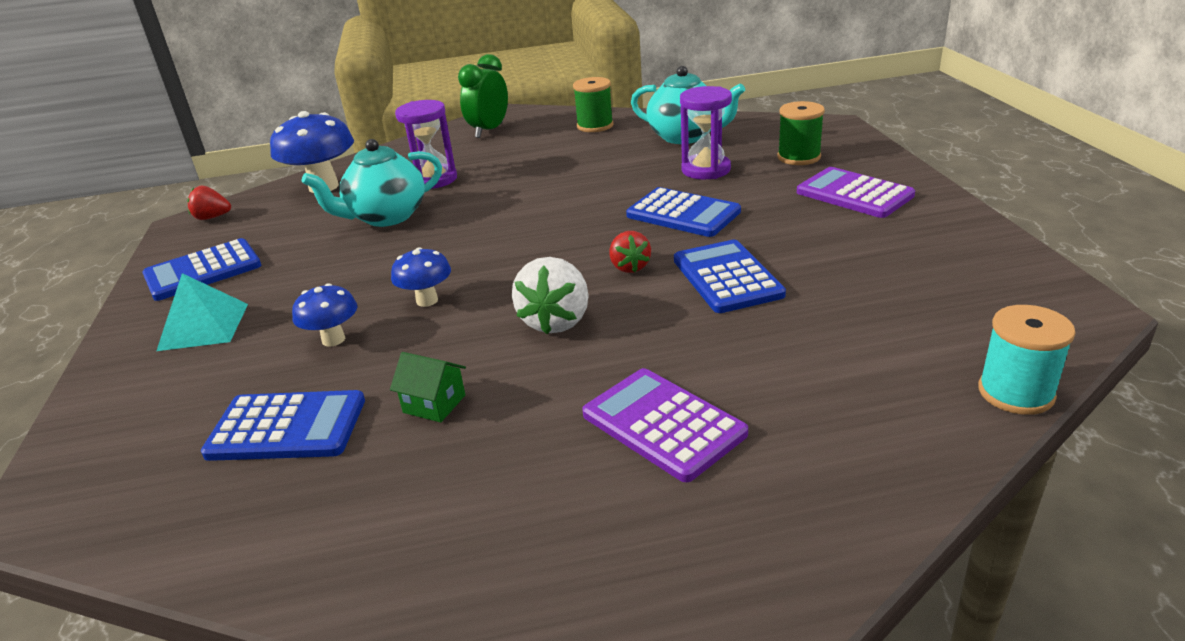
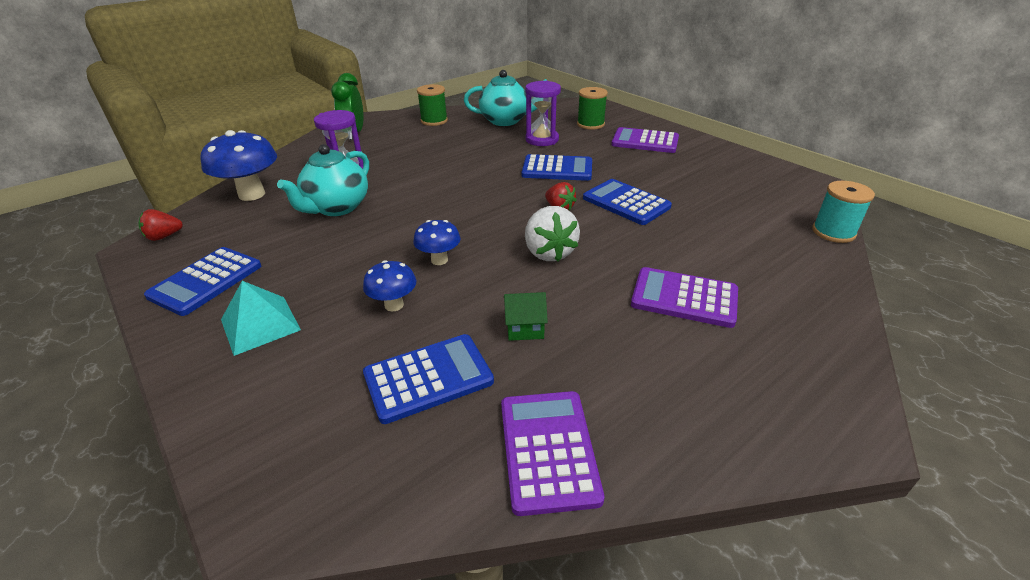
camera: 30 degrees left, 5 degrees up
none -> purple calculator [501,391,604,516]

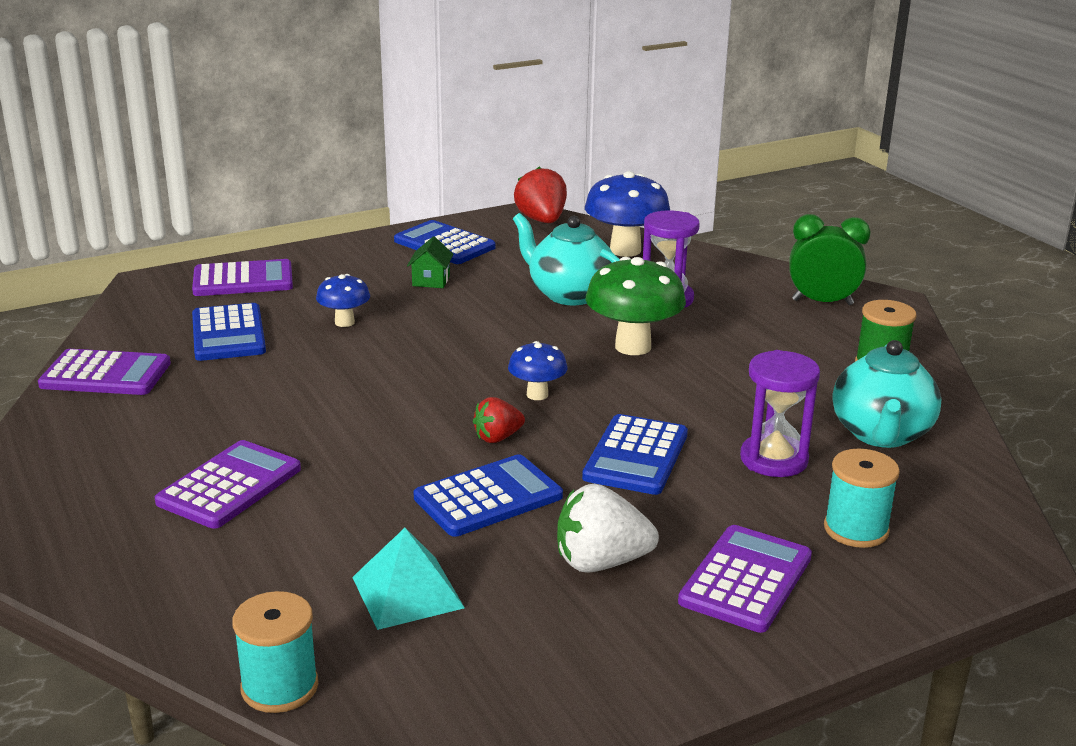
camera: 100 degrees right, 10 degrees down
red strawberry [138,209,183,241] -> red strawberry [514,166,567,223], size x1.64
turquoise pyramid [221,281,301,356] -> turquoise pyramid moved to [352,528,465,630]
blue mushroom [413,220,461,265] -> blue mushroom moved to [508,341,568,400]
green house [504,292,548,341] -> green house moved to [407,236,454,288]
white strawberry [525,206,580,261] -> white strawberry moved to [557,484,659,573]
green spool [577,87,608,130] -> turquoise spool [824,449,900,548]
none -> purple calculator [192,259,293,296]
none -> green mushroom [585,257,686,355]

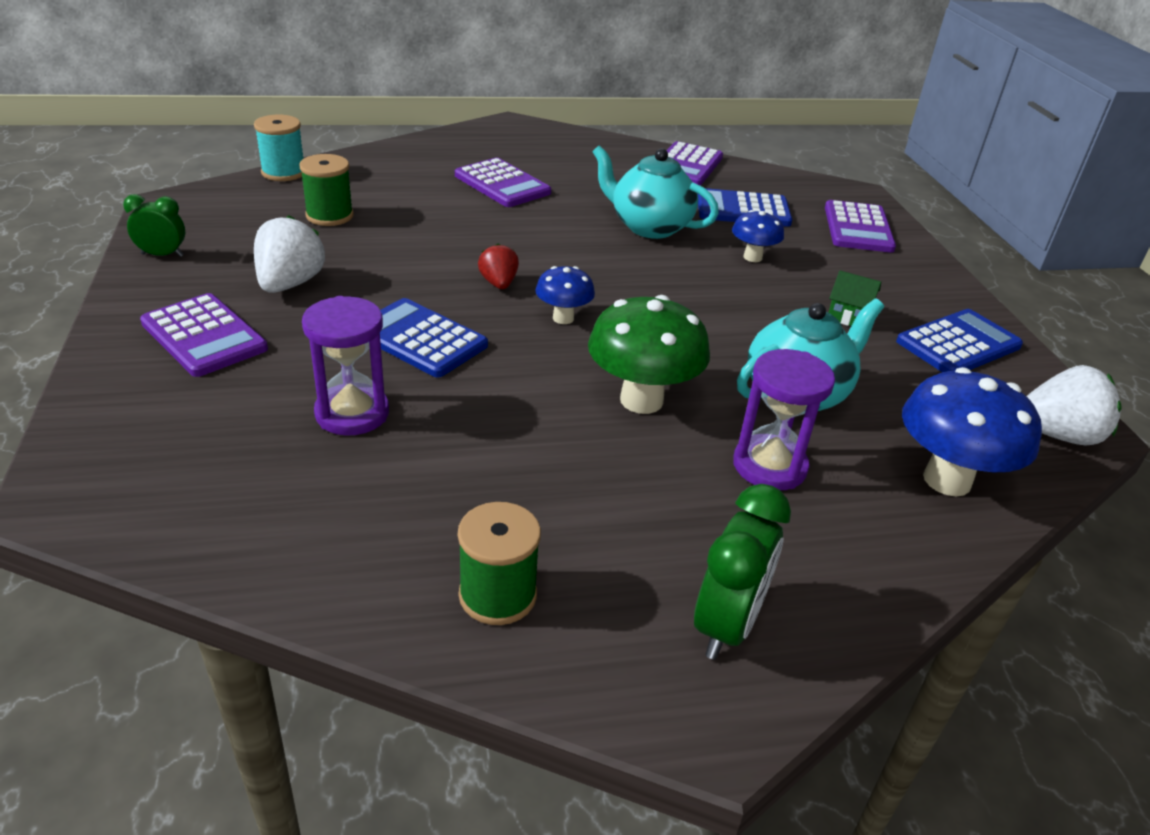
camera: 105 degrees right, 10 degrees up
turquoise pyramid [352,528,465,630] -> green spool [299,154,354,226]
blue calculator [413,454,563,537] -> none
red strawberry [514,166,567,223] -> white strawberry [1027,365,1122,446]
turquoise spool [824,449,900,548] -> none
turquoise teapot [832,340,941,448] -> turquoise teapot moved to [592,145,719,239]
none -> green clock [123,194,185,257]

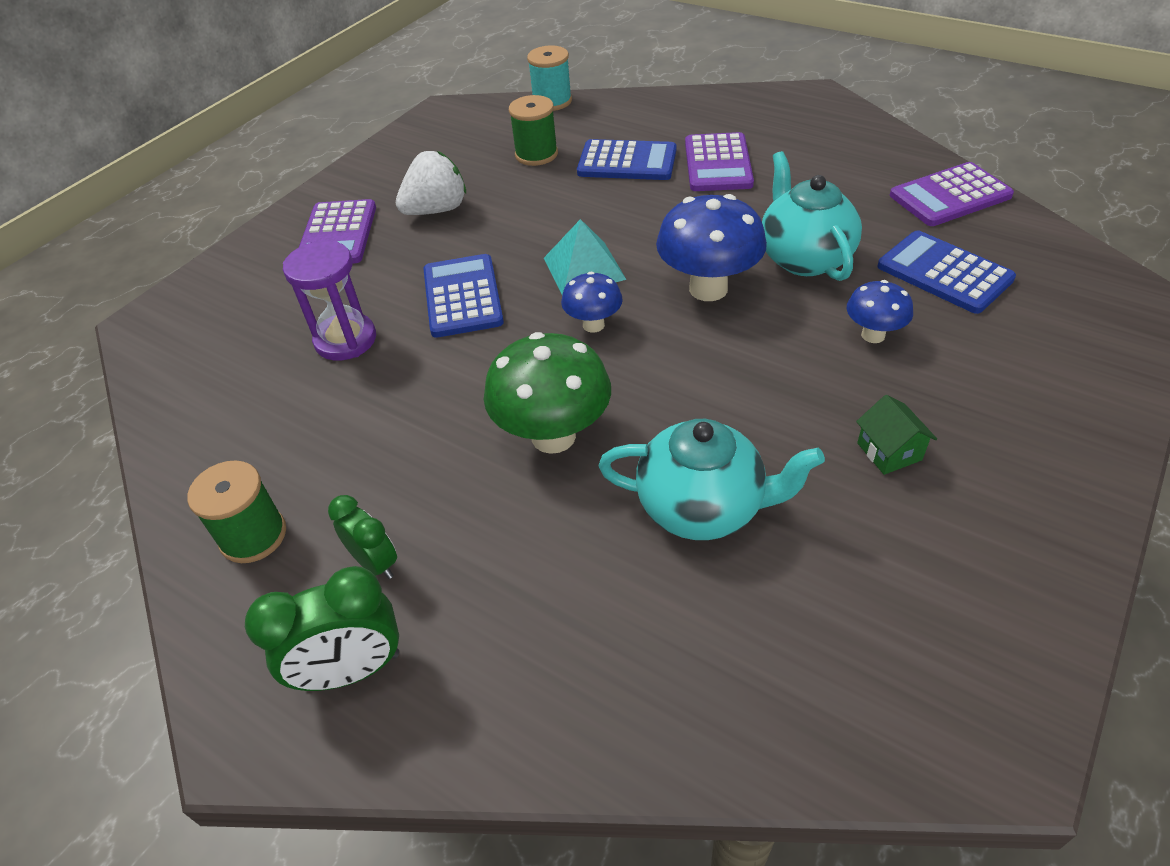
camera: 50 degrees right, 10 degrees up
green clock [123,194,185,257] -> green clock moved to [328,495,397,579]
red strawberry [478,244,519,289] -> turquoise pyramid [544,219,627,295]
purple hourglass [733,349,835,490] -> none
purple calculator [825,200,896,253] -> none
blue calculator [896,309,1023,372] -> blue calculator moved to [577,139,676,180]
blue mushroom [902,367,1042,496] -> blue mushroom moved to [656,194,767,301]
white strawberry [1027,365,1122,446] -> none

